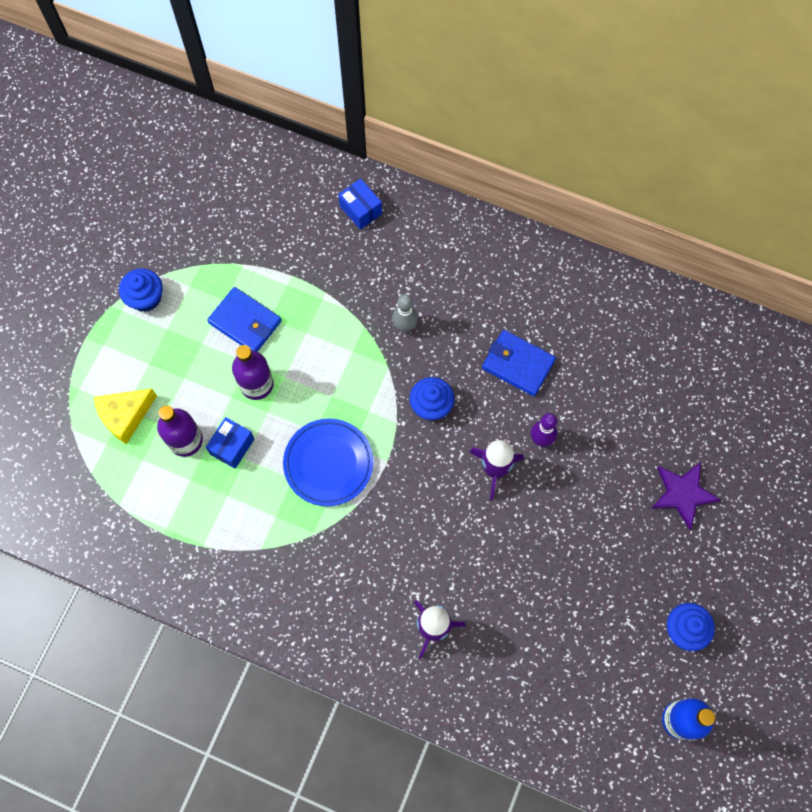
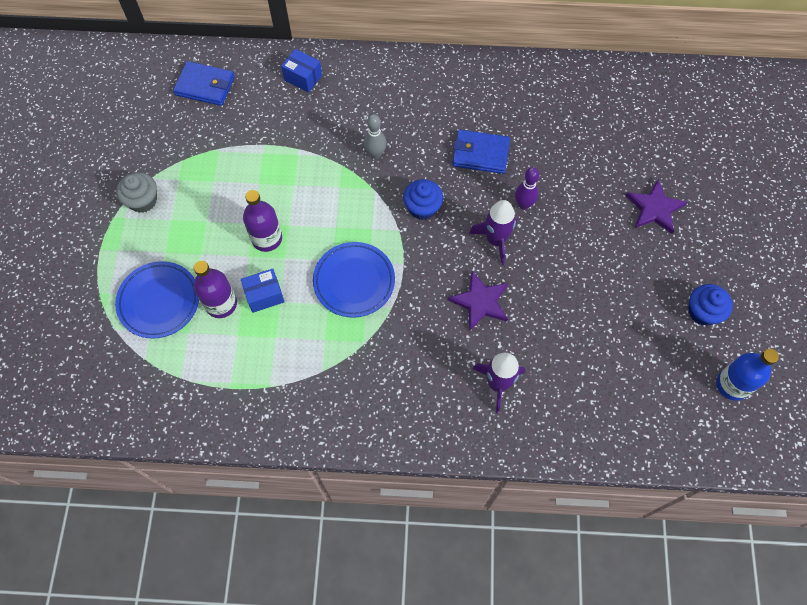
camera: 20 degrees left, 5 degrees down
yellow cheese [94,389,157,444] -> blue plate [115,261,199,339]
blue cupcake [119,268,163,312] -> grey cupcake [116,172,157,213]
blue box [206,417,254,469] -> blue box turned 60 degrees clockwise [241,269,285,313]
blue wallet [207,287,282,352] -> blue wallet moved to [173,61,235,106]
none -> purple star [448,271,508,330]

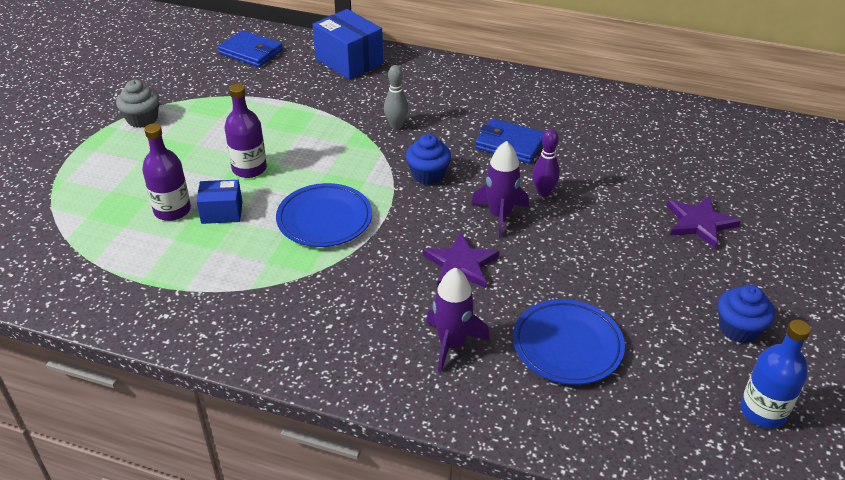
camera: 15 degrees right, 25 degrees down
blue plate [115,261,199,339] -> blue plate moved to [513,299,625,385]
blue box [281,49,322,93] -> blue box [313,9,383,80], size x1.73

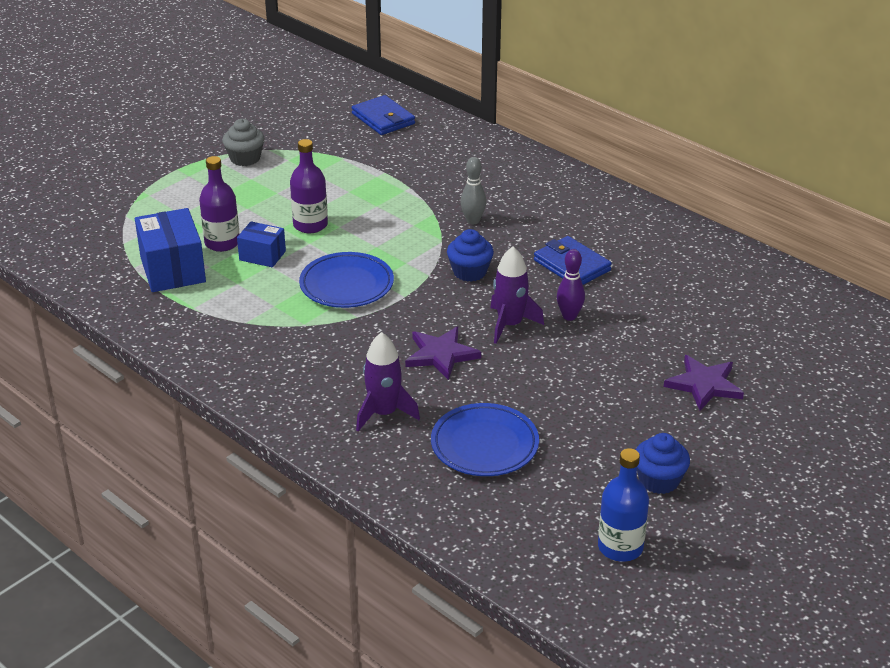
camera: 25 degrees right, 5 degrees down
blue box [313,9,383,80] -> blue box moved to [135,208,206,292]

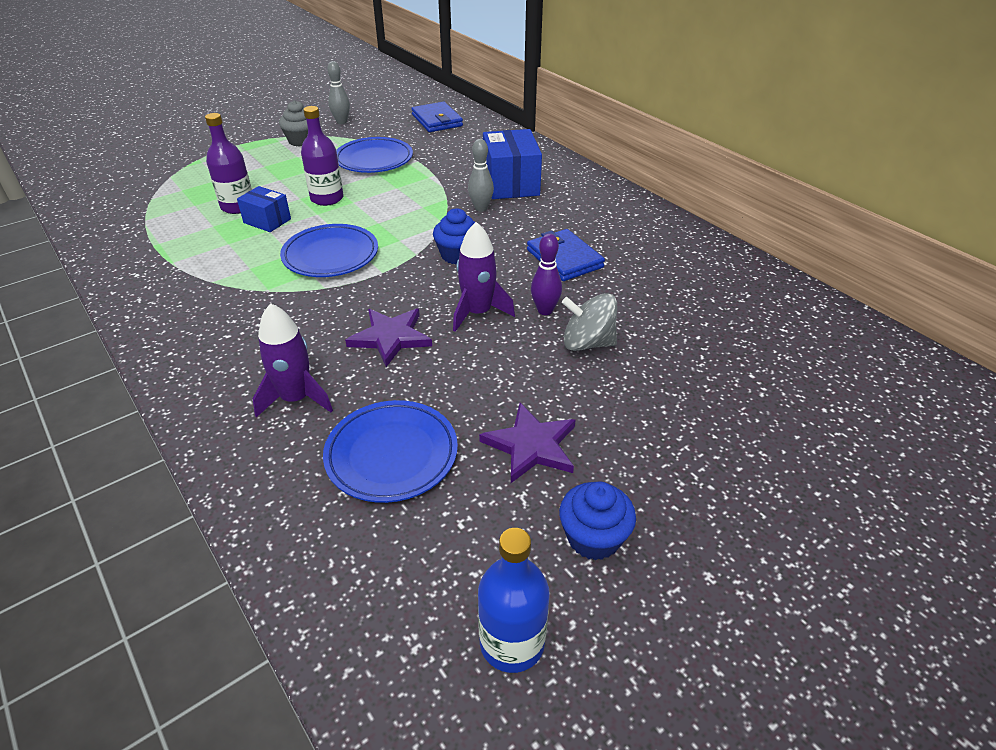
camera: 10 degrees right, 5 degrees up
blue box [135,208,206,292] -> blue box moved to [483,129,542,199]
purple star [664,355,744,410] -> purple star moved to [479,403,575,483]
none -> grey bowling pin [327,61,350,124]
none -> blue plate [336,137,413,173]
none -> grey spinning top [562,293,617,351]

